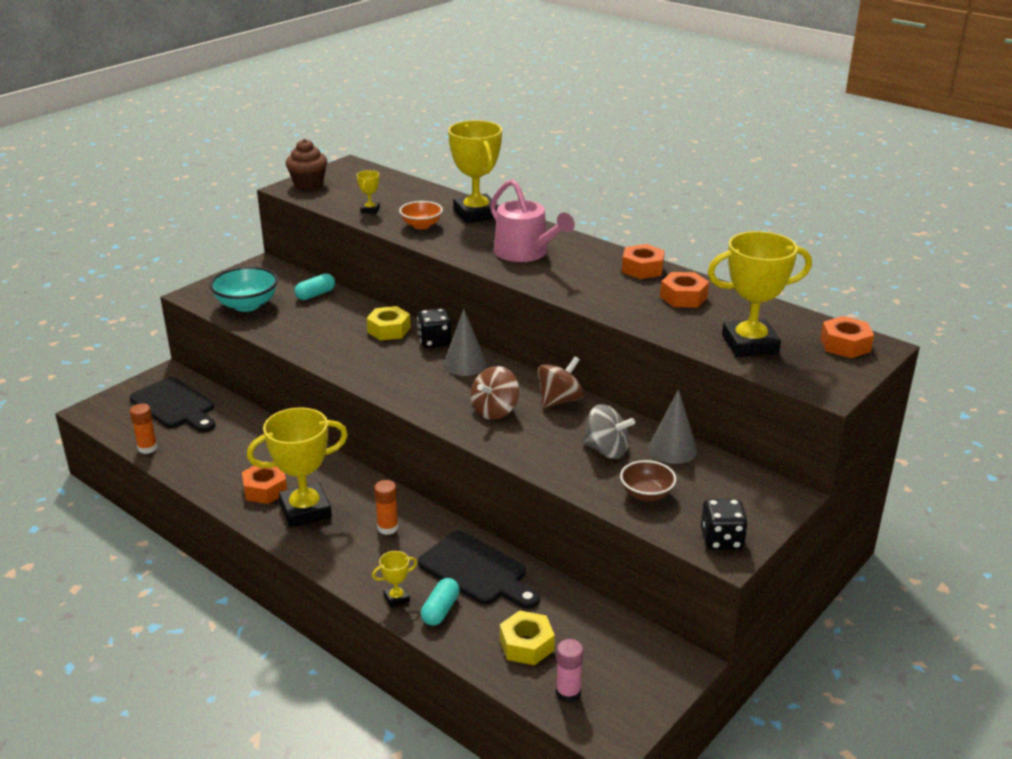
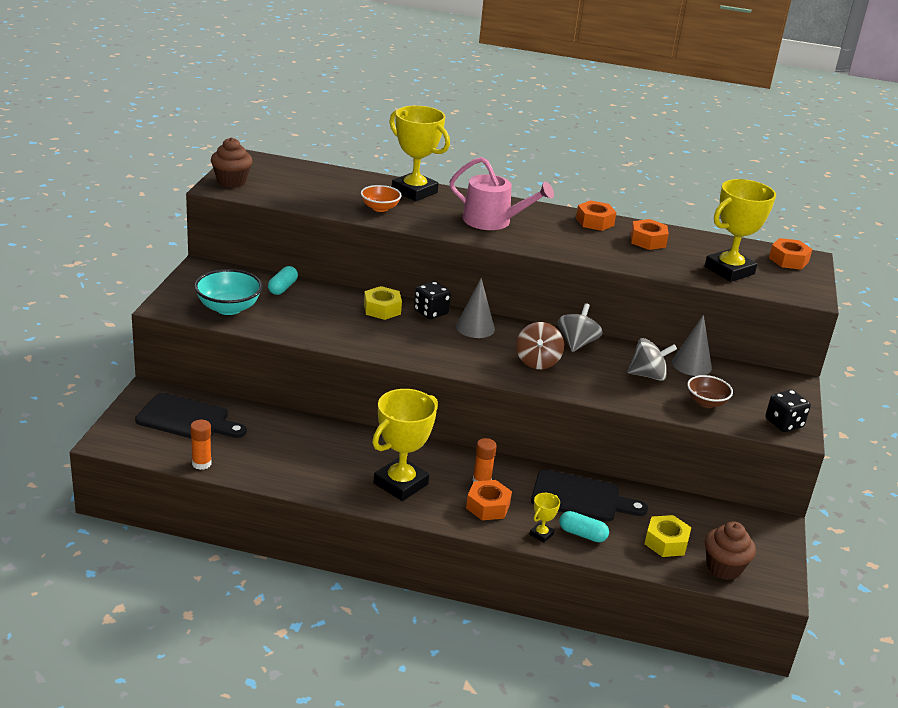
camera: 30 degrees left, 0 degrees up
orange nut [242,466,287,504] -> orange nut moved to [466,480,512,520]
yellow trophy [357,170,380,214] -> none
turquoise capsule [421,578,460,626] -> turquoise capsule turned 60 degrees counterclockwise [559,511,609,542]
brown spinning top [538,356,584,408] -> grey spinning top [558,303,603,352]
pink glue stick [556,639,583,703] -> brown cupcake [705,521,756,580]

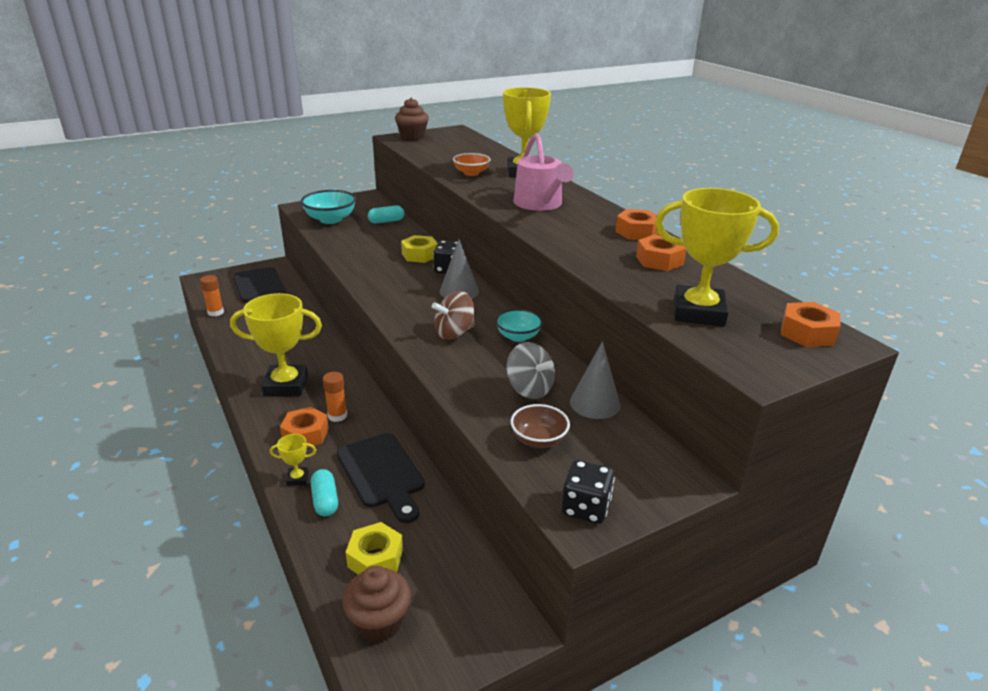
camera: 50 degrees right, 0 degrees up
grey spinning top [558,303,603,352] -> turquoise bowl [495,309,543,342]

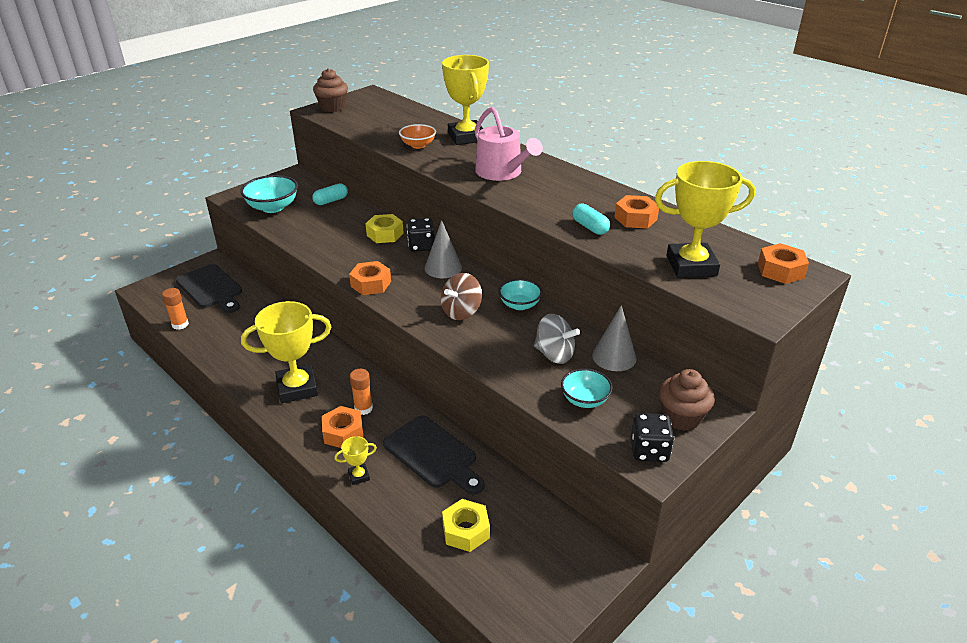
camera: 15 degrees left, 5 degrees up
turquoise capsule [311,469,338,516] -> turquoise capsule moved to [572,203,610,235]
brown cupcake [342,566,411,642] -> brown cupcake moved to [659,369,715,431]
brown bowl [511,404,570,448] -> turquoise bowl [561,368,613,408]
orange nut [615,209,658,240] -> orange nut moved to [349,261,391,295]

